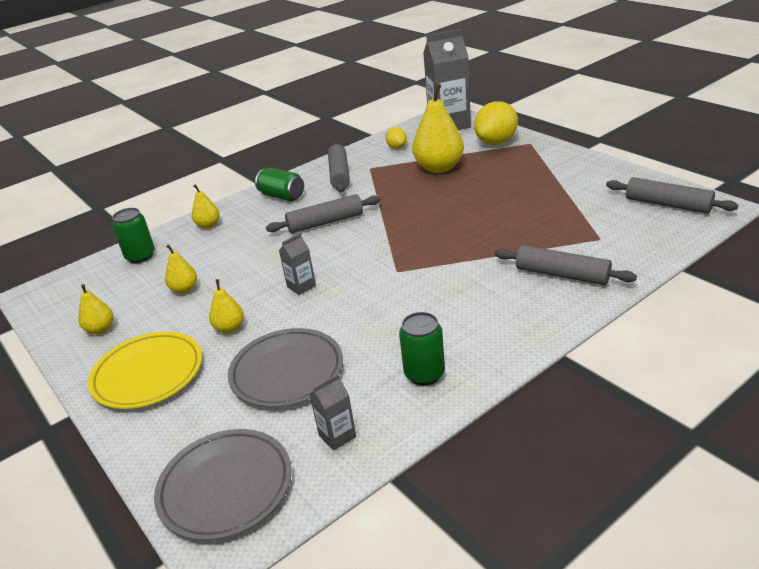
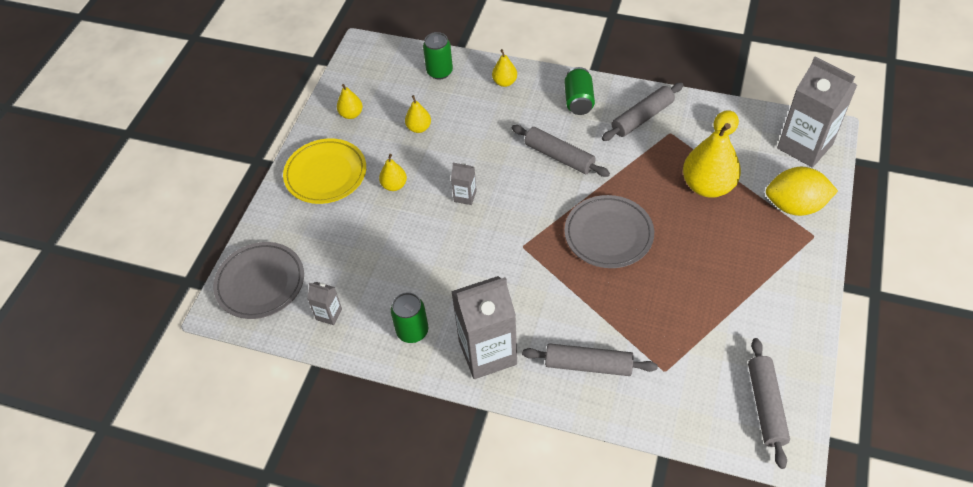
camera: 55 degrees right, 20 degrees up
grey plate [228,328,343,407] -> grey plate moved to [564,195,654,268]
grey rolling pin [495,245,637,285] -> grey rolling pin turned 75 degrees counterclockwise [522,343,658,376]
none -> grey carton [451,276,517,379]

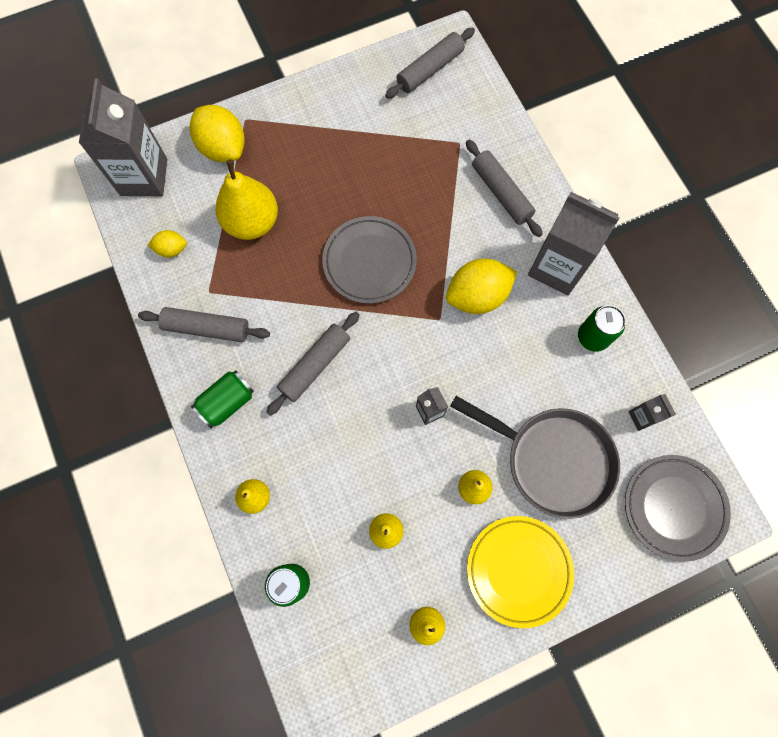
camera: 135 degrees left, 20 degrees up
grey rolling pin [512,125,610,177] -> grey rolling pin turned 45 degrees clockwise [266,312,360,416]
none -> yellow lemon [446,259,517,314]
none -> grey pan [450,396,620,519]

